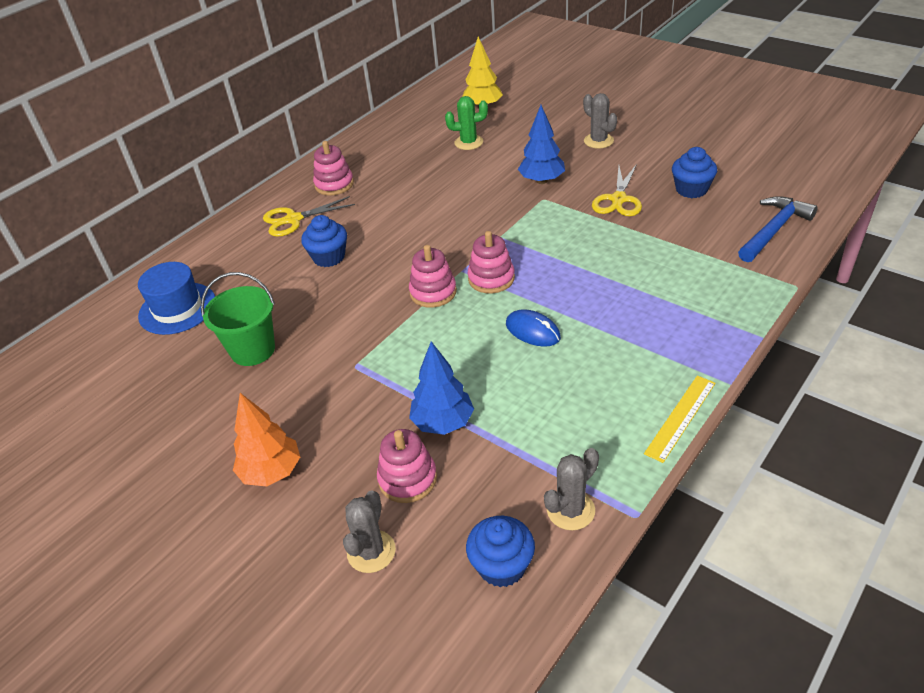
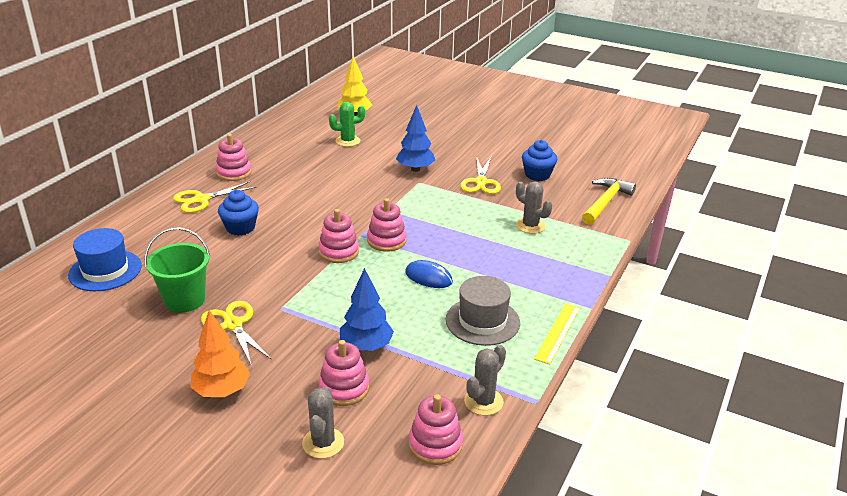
camera: 15 degrees left, 10 degrees down
blue cupcake [466,516,535,587] -> pink stacking toy [409,394,463,465]
grey cactus [583,93,617,149] -> grey cactus moved to [516,182,552,234]
blue hammer [738,196,817,262] -> yellow hammer [582,178,636,225]
none -> yellow scissors [201,301,271,364]
none -> grey hat [446,276,520,346]

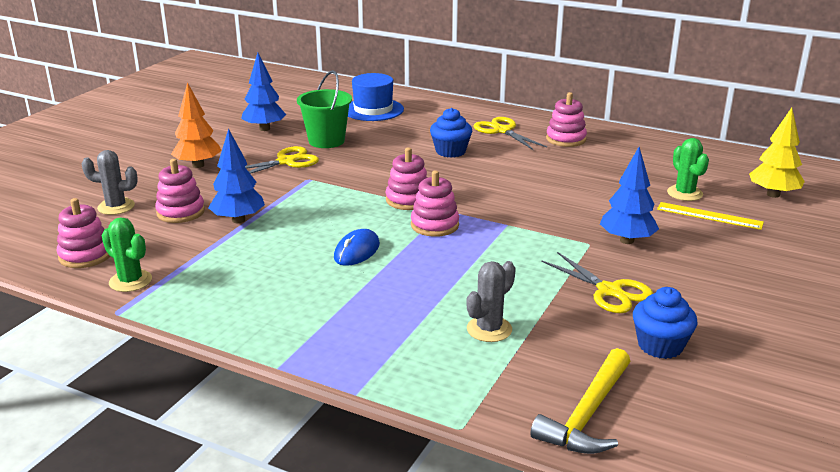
camera: 90 degrees right, 5 degrees down
grey hat [446,276,520,346] -> none
yellow scissors [460,157,501,194] -> yellow scissors turned 135 degrees counterclockwise [541,252,653,313]
grey cactus [464,345,506,416] -> green cactus [102,217,152,292]
yellow ruler [534,303,580,365] -> yellow ruler moved to [657,202,764,230]
yellow hammer [582,178,636,225] -> yellow hammer turned 90 degrees clockwise [531,348,630,454]
none -> blue tree [241,53,287,131]

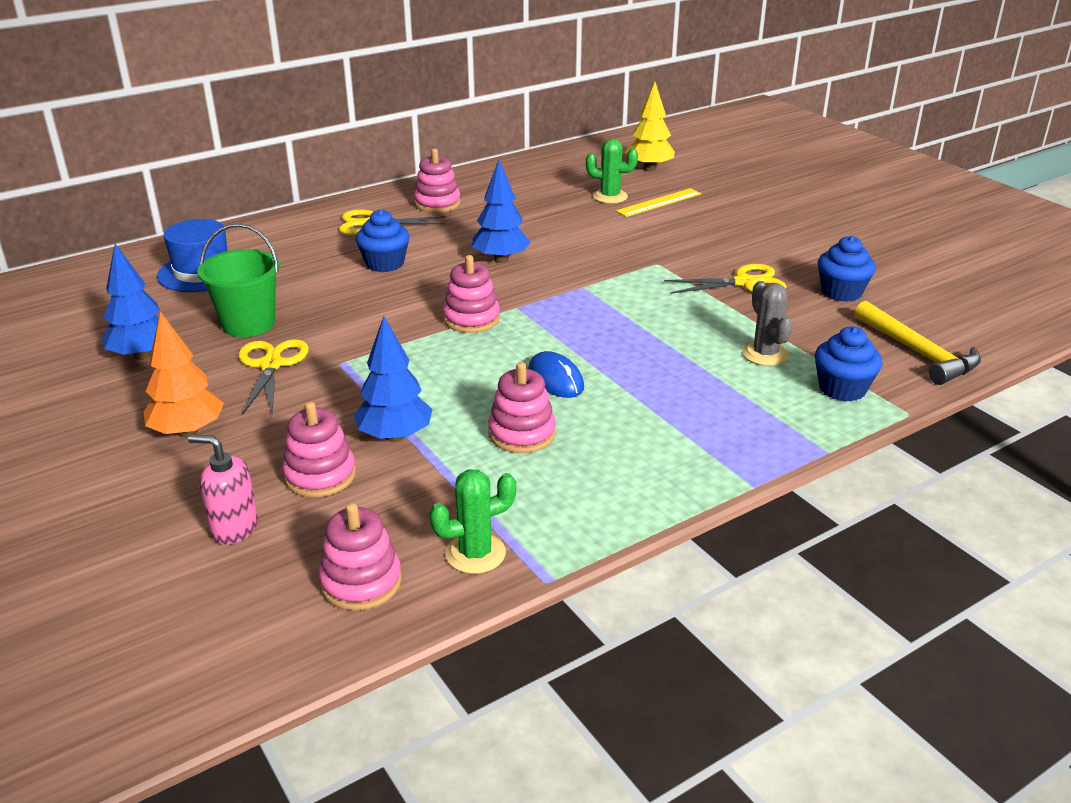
camera: 60 degrees left, 5 degrees up
grey cactus [81,150,138,215] -> pink soap dispenser [188,435,258,545]
pink stacking toy [411,170,459,237] -> pink stacking toy moved to [488,362,556,453]
blue tree [600,147,659,244] -> blue tree moved to [472,160,531,263]
none -> blue cupcake [815,326,883,402]

